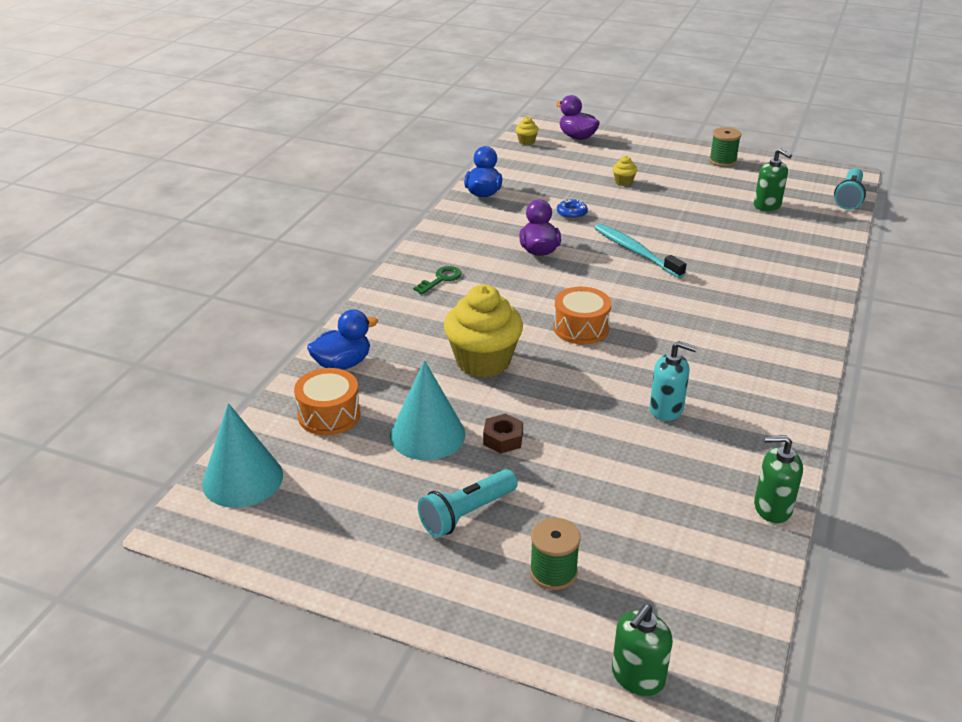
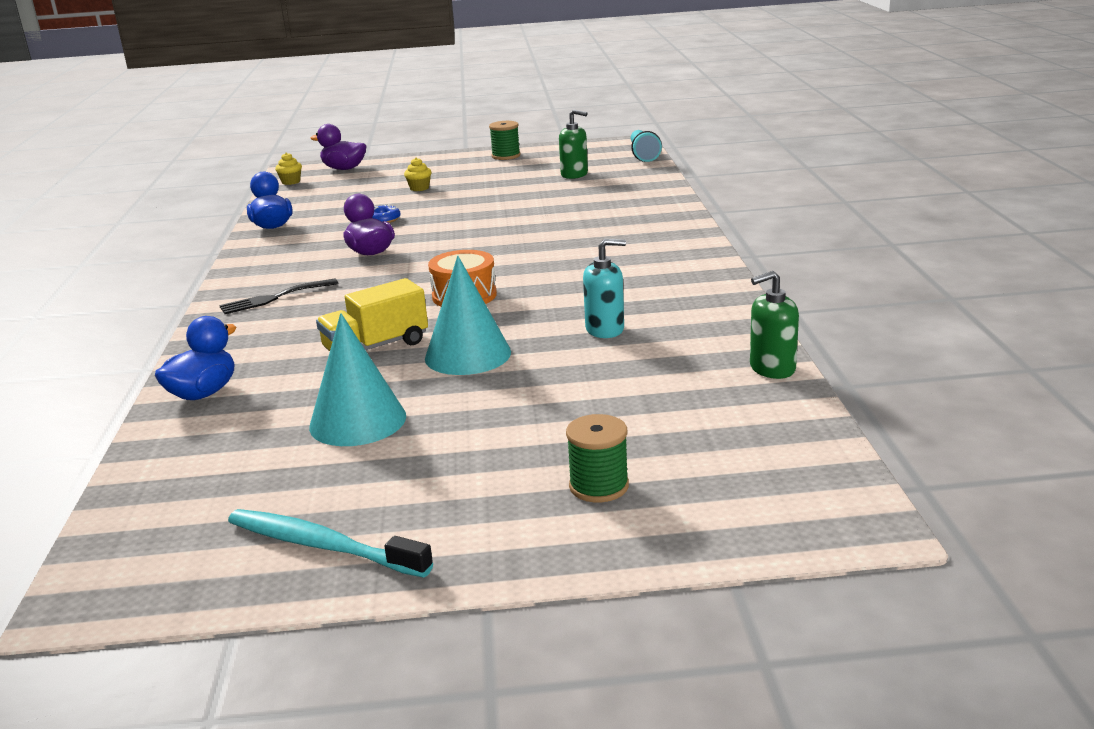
camera: 25 degrees left, 10 degrees down
turquoise cone [202,403,283,508] -> turquoise cone moved to [425,256,511,375]
orange drum [294,368,361,435] -> none
green key [413,266,462,294] -> black fork [219,279,338,314]
turquoise flashlight [418,469,518,538] -> none
yellow cupcake [444,284,523,378] -> yellow truck [316,278,428,351]
brown nut [483,413,523,453] -> none
turquoise toothbrush [595,224,687,278] -> turquoise toothbrush moved to [228,509,433,578]
green soap dispenser [612,604,673,696] -> none

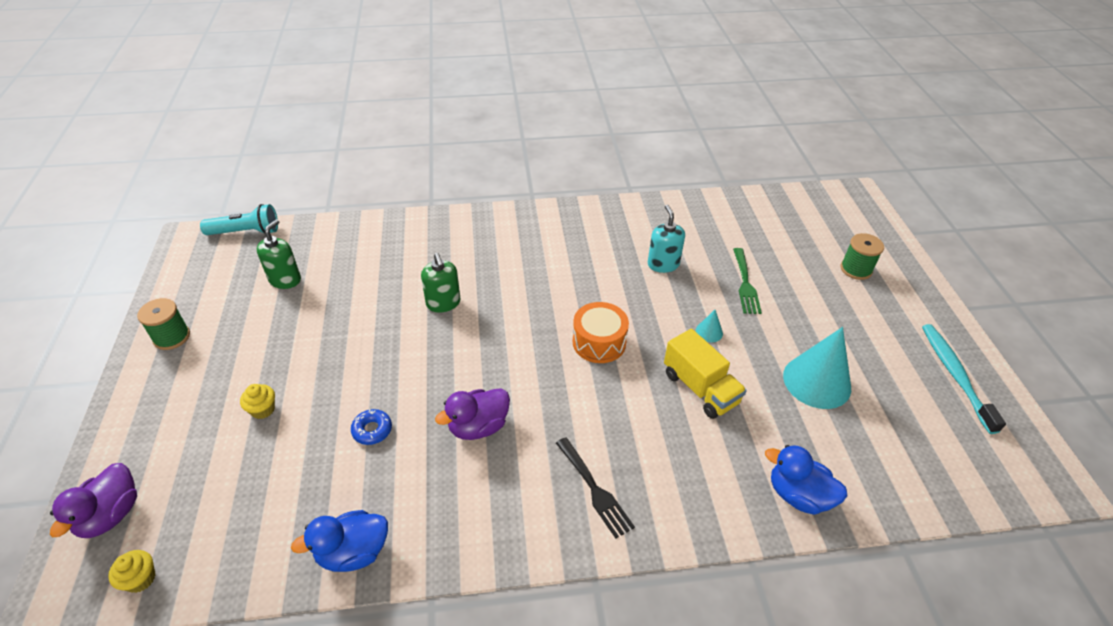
camera: 95 degrees left, 20 degrees up
turquoise toothbrush [228,509,433,578] -> turquoise toothbrush turned 150 degrees clockwise [922,324,1006,434]
turquoise cone [425,256,511,375] -> turquoise cone [696,310,723,342], size x0.43
green soap dispenser [750,271,799,379] -> green soap dispenser moved to [421,253,461,313]
none -> green fork [733,248,762,314]

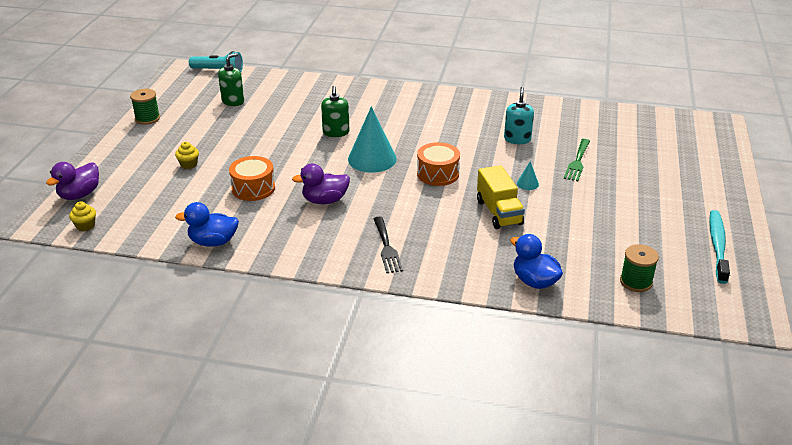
camera: 20 degrees right, 10 degrees down
blue donut [351,409,392,445] -> orange drum [229,156,275,201]
turquoise cone [783,327,851,409] -> turquoise cone moved to [348,106,397,173]
green spool [841,233,884,280] -> green spool moved to [620,244,659,292]

